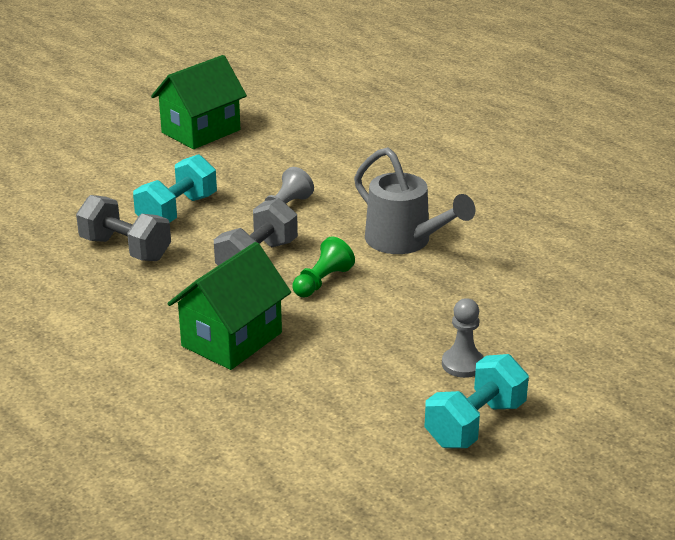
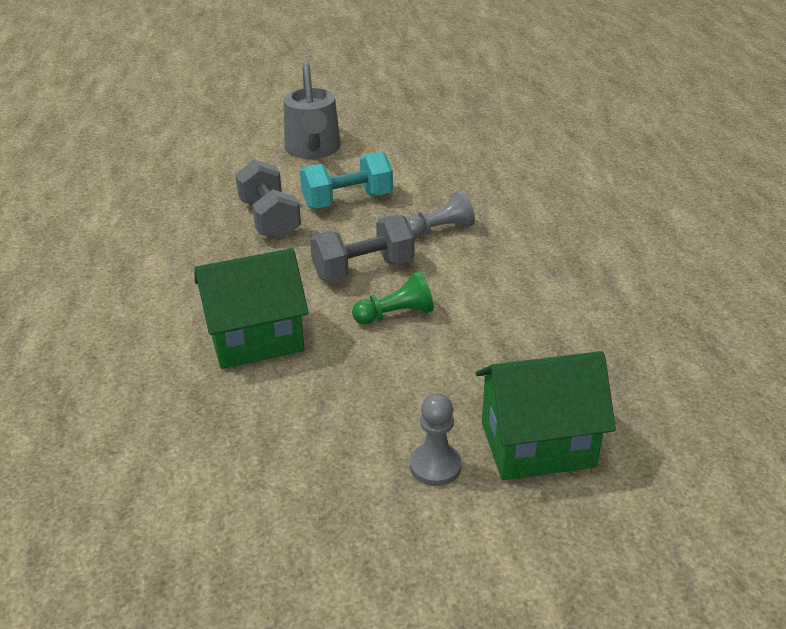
camera: 35 degrees right, 5 degrees up
green house [151,55,247,149] -> green house moved to [476,351,616,480]
grey watering can [354,147,476,254] -> grey watering can moved to [284,62,341,159]
turquoise dumbbell [425,354,529,448] -> none

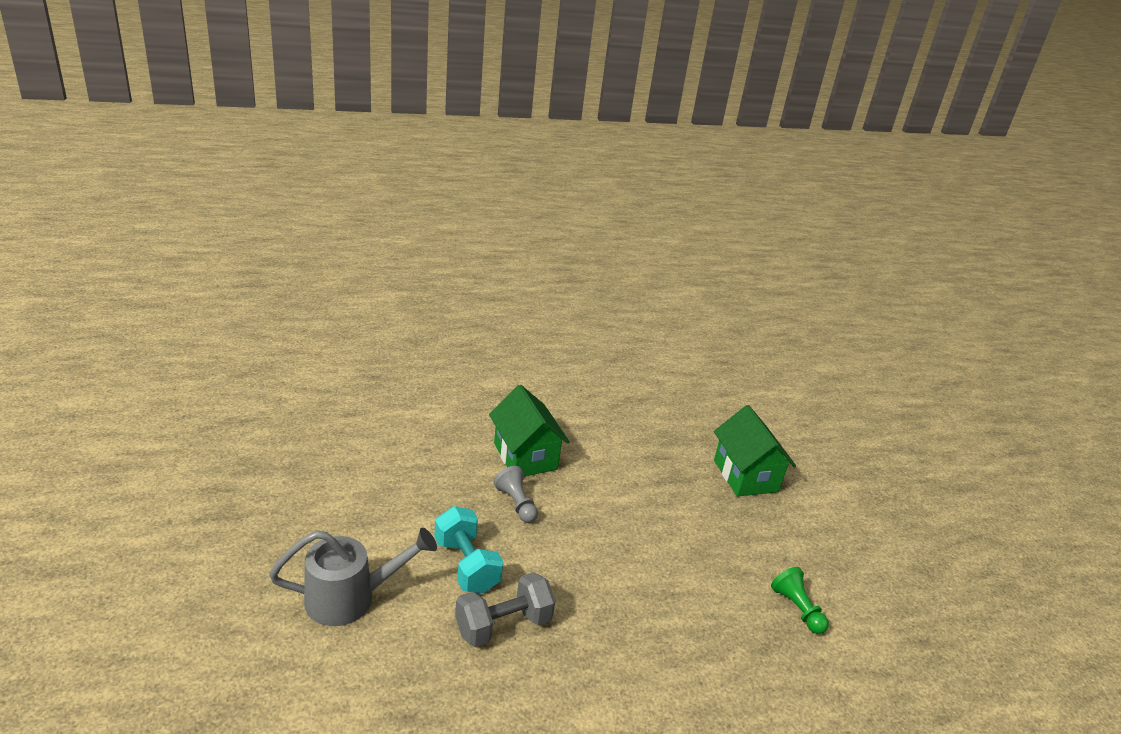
camera: 100 degrees left, 5 degrees down
green house [194,248,309,369] -> green house moved to [489,385,570,477]
grey dumbbell [310,215,415,282] -> none
green pawn [352,271,434,325] -> green pawn moved to [771,567,829,634]
grey pawn [410,394,462,486] -> none

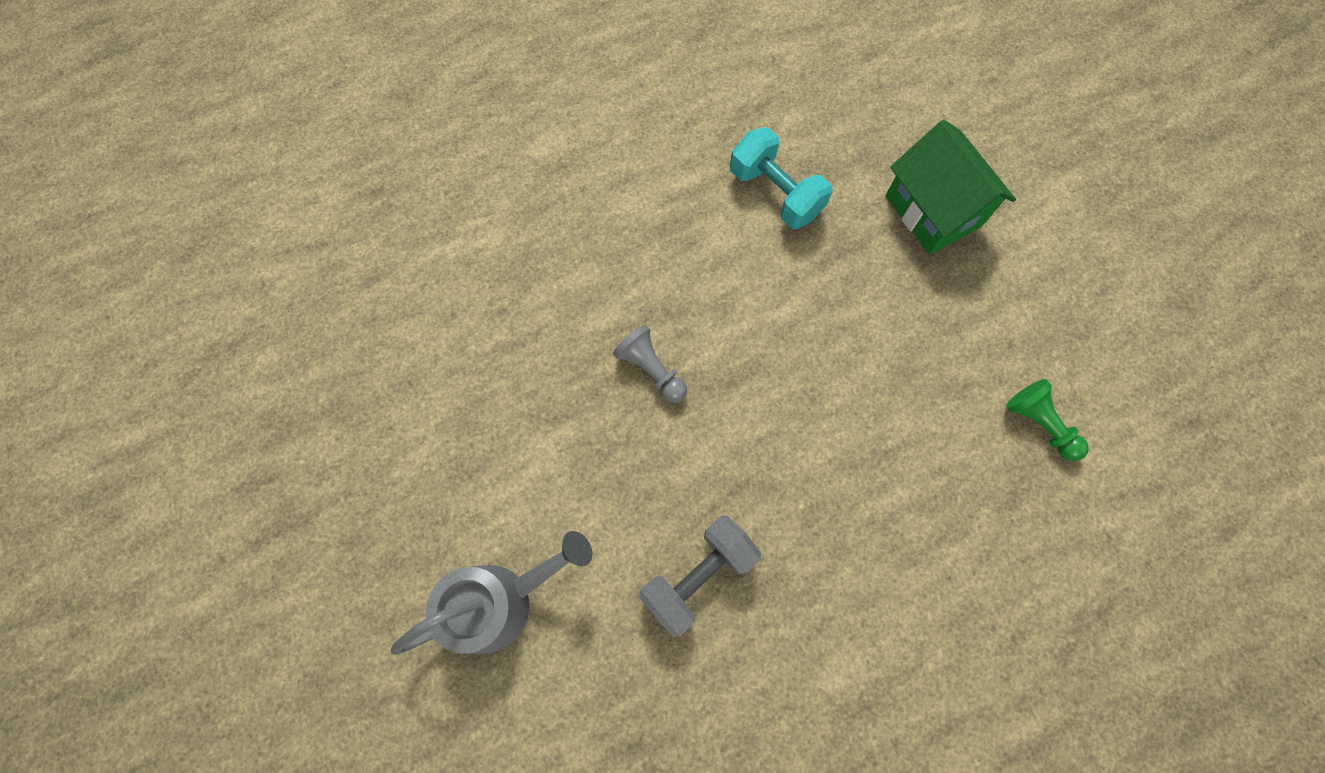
camera: 10 degrees left, 40 degrees up
turquoise dumbbell [434,506,503,593] -> turquoise dumbbell moved to [730,127,832,229]
green house [489,385,570,477] -> none

